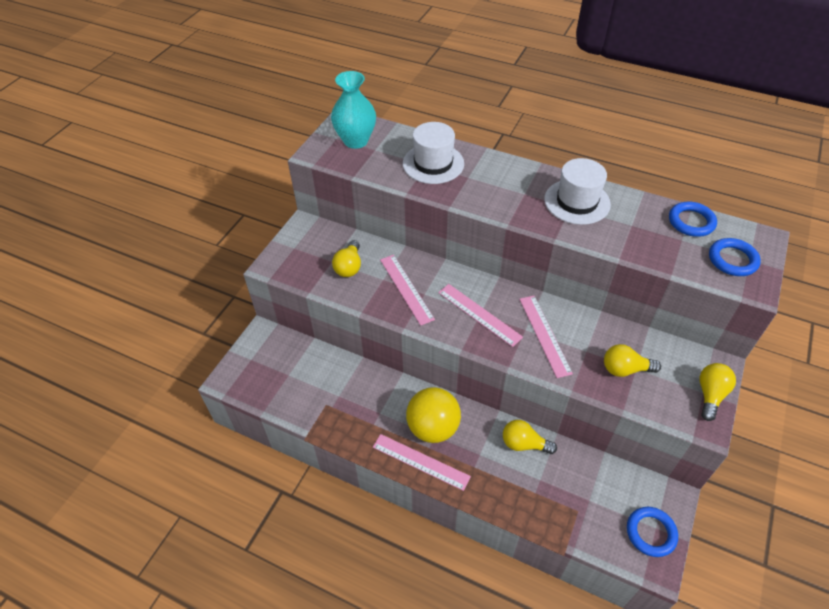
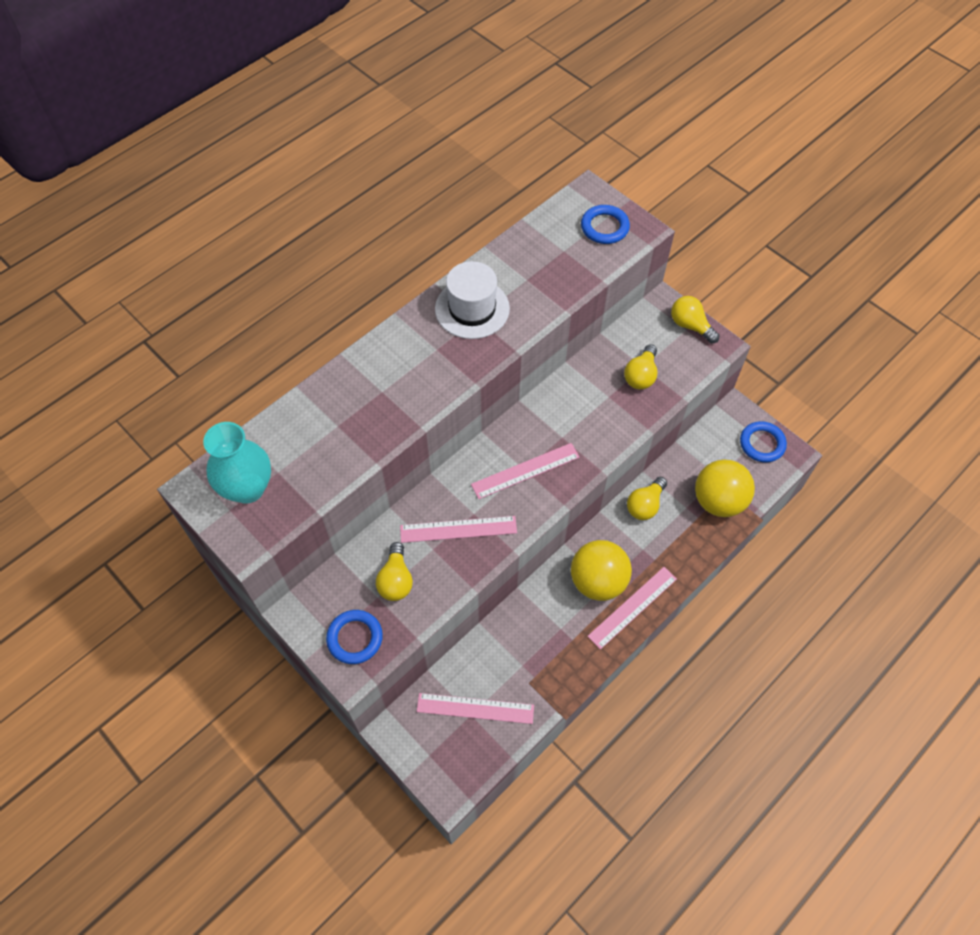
camera: 70 degrees left, 10 degrees up
yellow light bulb [332,240,361,277] -> yellow light bulb turned 60 degrees clockwise [376,542,413,601]
white hat [403,122,464,184] -> none
pink ruler [519,296,573,378] -> pink ruler moved to [417,693,534,724]
blue ring [669,202,717,237] -> blue ring moved to [326,610,383,664]
none -> yellow ball [695,459,755,517]

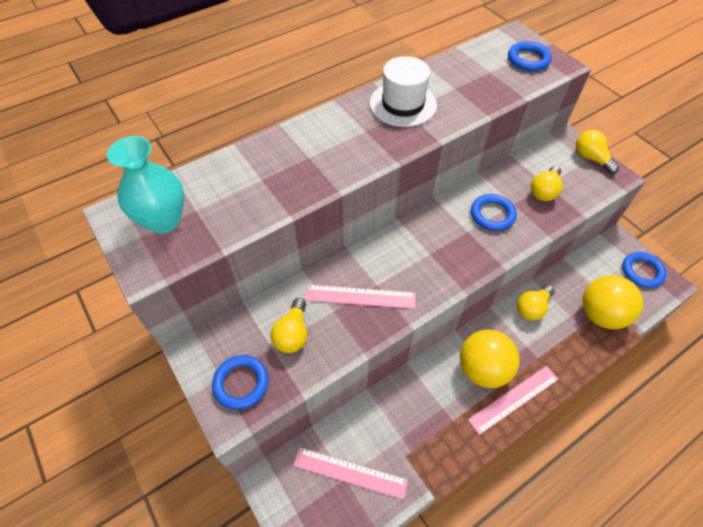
camera: 10 degrees right, 5 degrees down
pink ruler [471,443,580,499] -> none
none -> blue ring [471,194,517,231]

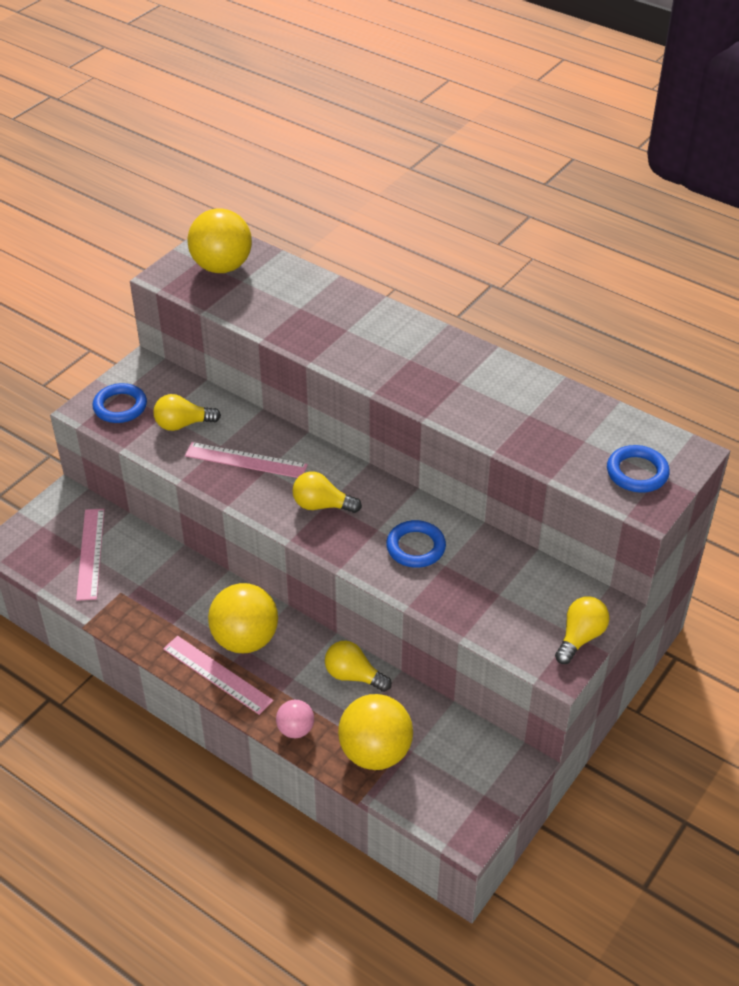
camera: 70 degrees right, 10 degrees down
turquoise vase [107,136,184,233] -> yellow ball [187,208,252,273]
pink ruler [305,285,416,309] -> pink ruler turned 60 degrees counterclockwise [185,442,308,478]
white hat [370,56,437,127] -> none
yellow light bulb [531,166,563,201] -> yellow light bulb moved to [292,472,362,513]
blue ring [622,252,667,288] -> none
none -> pink ball [276,700,314,738]

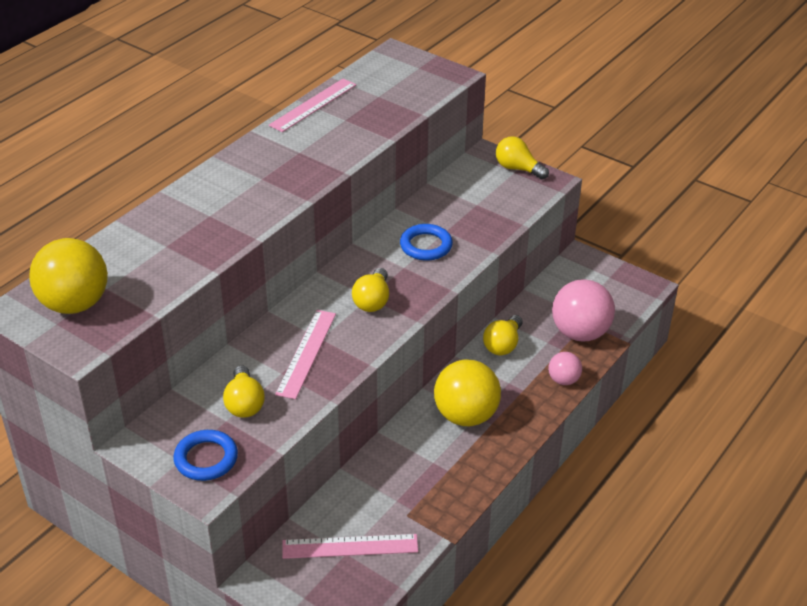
camera: 90 degrees left, 5 degrees down
pink ruler [163,636,274,715] -> pink ruler moved to [269,79,357,132]
yellow ball [338,694,413,770] -> pink ball [552,279,615,342]
blue ring [607,445,670,493] -> none

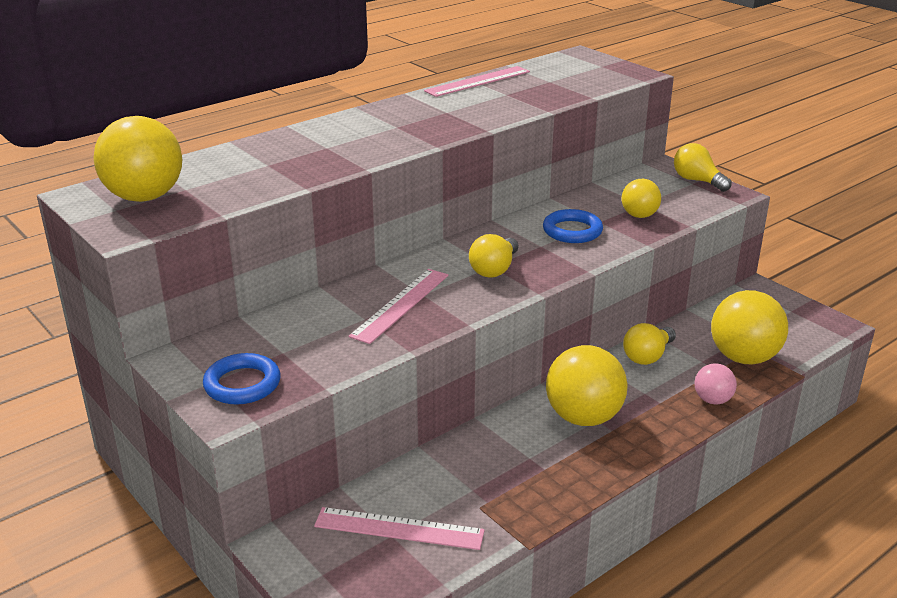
camera: 15 degrees right, 10 degrees down
yellow light bulb [223,365,265,418] -> yellow light bulb moved to [621,179,661,218]
pink ball [552,279,615,342] -> yellow ball [711,290,788,365]

